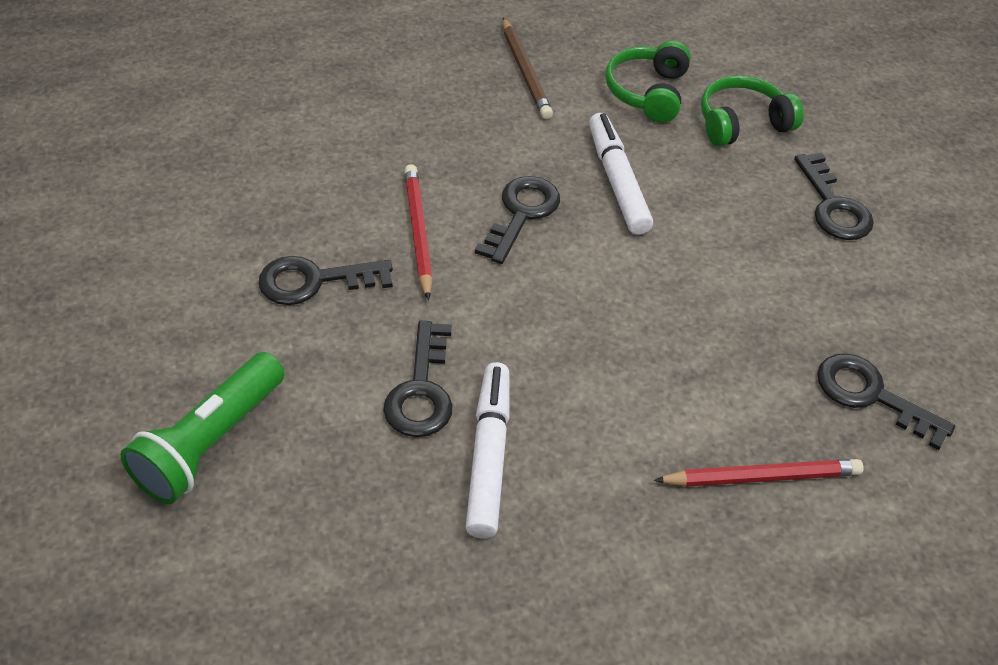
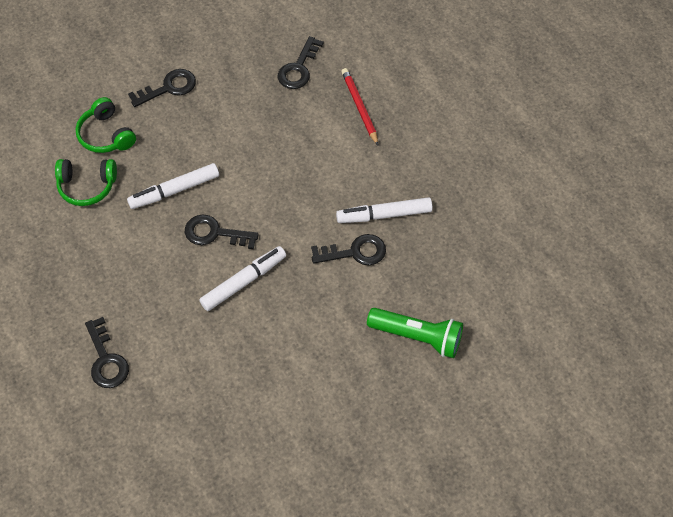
camera: 100 degrees left, 10 degrees up
black key [258,256,393,305] -> black key moved to [85,317,129,388]
red pencil [404,164,433,300] -> white marker [199,246,286,311]
brown pencil [503,18,553,119] -> none

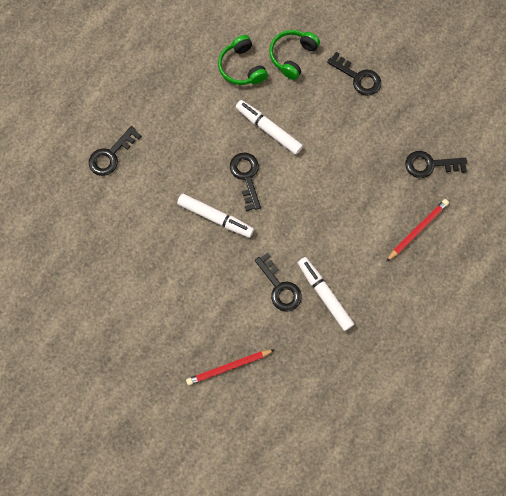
camera: 65 degrees right, 15 degrees up
green flashlight [367,308,463,358] -> red pencil [186,350,274,385]

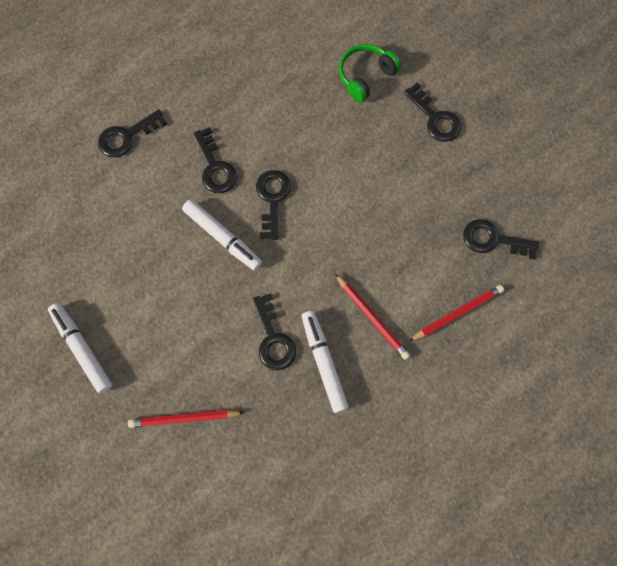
camera: 15 degrees right, 0 degrees up
green headphones [218,35,268,85] -> none
white marker [236,100,303,155] -> white marker moved to [48,303,112,394]
none -> black key [194,127,237,193]
none -> red pencil [335,274,410,360]

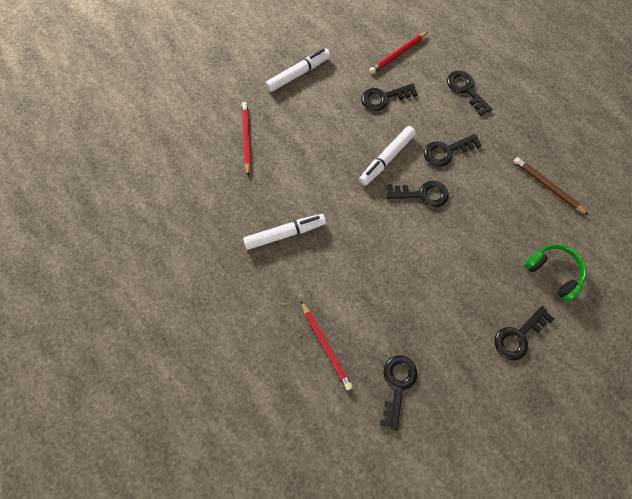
camera: 90 degrees right, 5 degrees down
black key [253,293,296,371] -> black key moved to [361,83,418,111]
red pencil [335,274,410,360] -> red pencil moved to [369,32,428,74]
none -> brown pencil [513,157,588,215]

